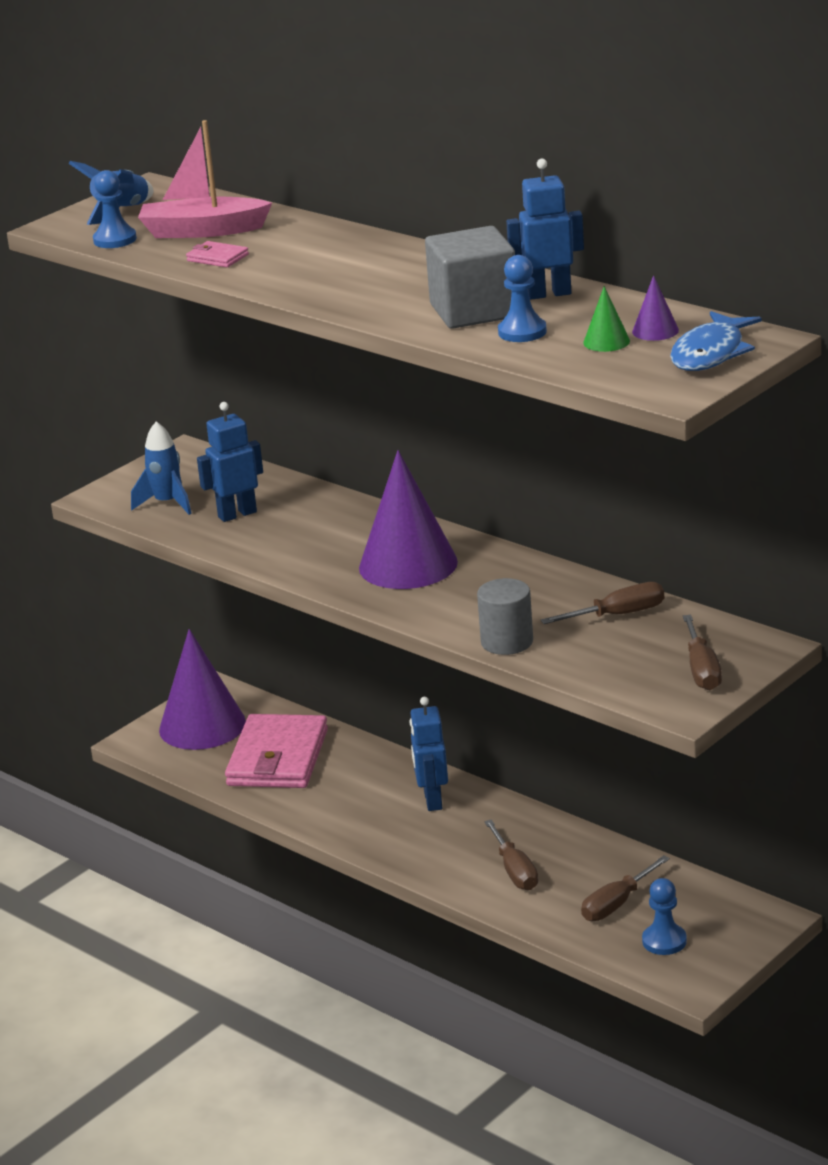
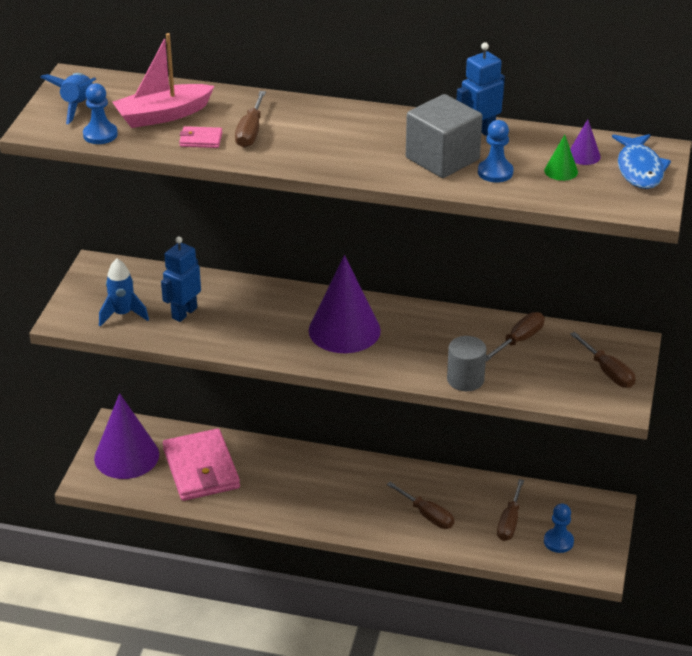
camera: 30 degrees left, 10 degrees up
blue robot [410,697,448,811] -> none
none -> brown screwdriver [235,91,266,148]

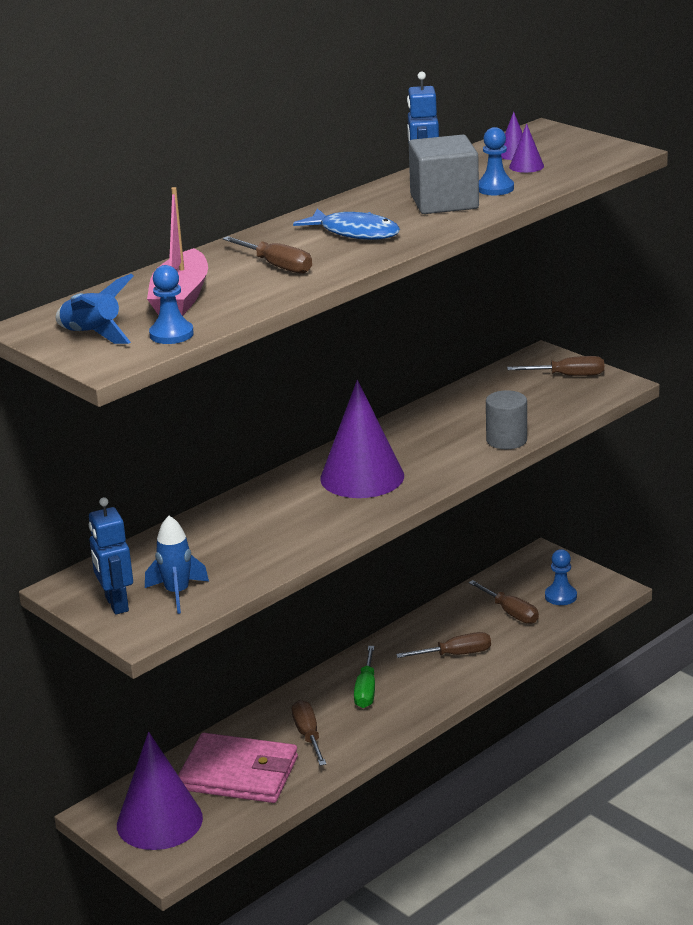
camera: 55 degrees left, 10 degrees down
blue robot [161,237,201,322] -> blue robot moved to [88,497,133,615]
pink wallet [179,126,223,148] -> none
brown screwdriver [486,312,545,361] -> brown screwdriver moved to [292,700,326,766]
green cone [544,135,578,181] -> purple cone [509,123,544,173]
blue fish [612,134,671,189] -> blue fish moved to [293,208,400,240]
none -> green screwdriver [354,646,375,708]

